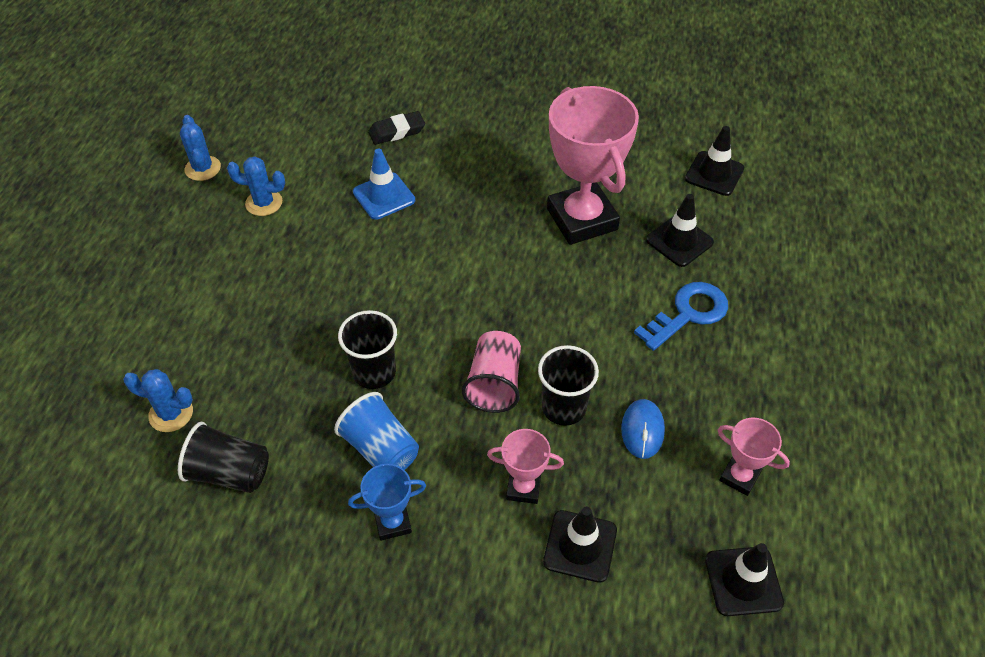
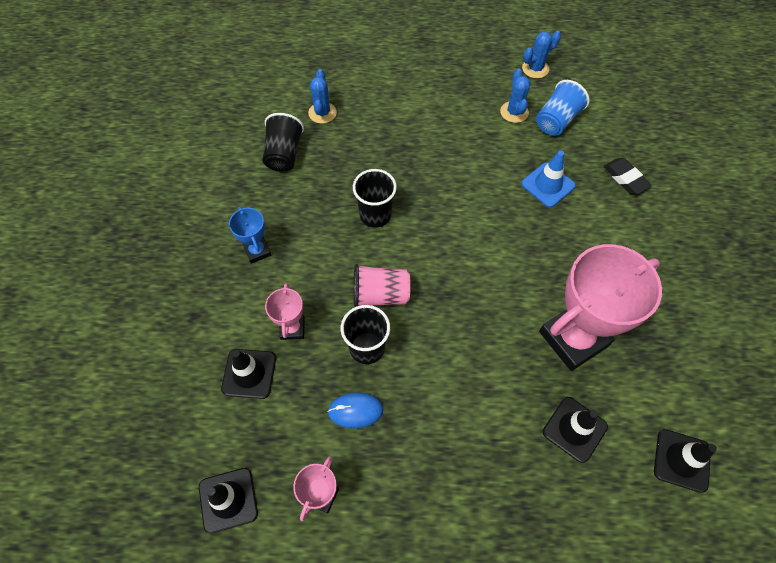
camera: 80 degrees right, 10 degrees up
blue cup [334,392,419,470] -> blue cup moved to [536,80,590,136]
blue key [634,282,728,351] -> none

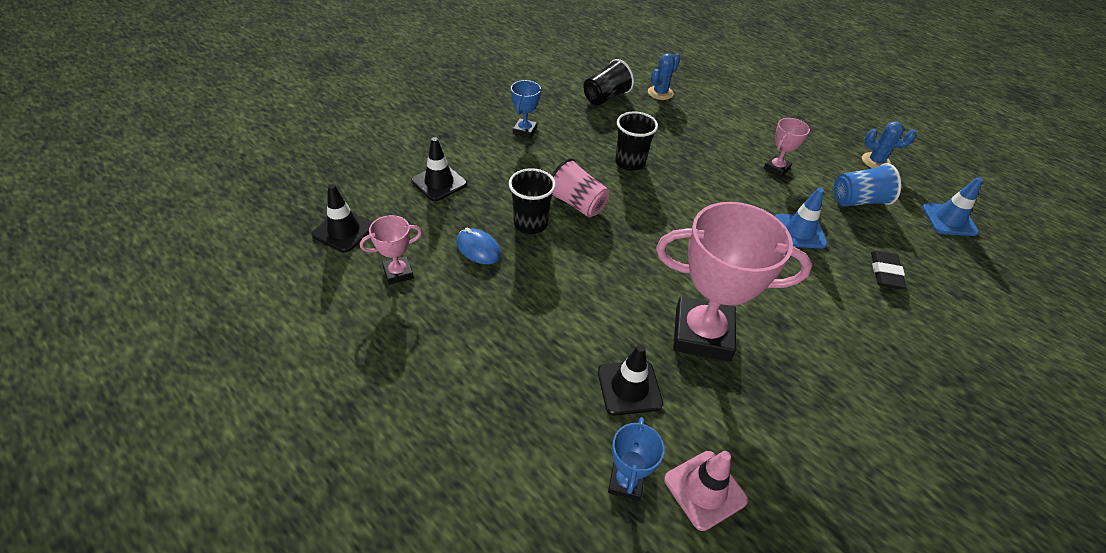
camera: 40 degrees right, 15 degrees down
pink trophy [265,283,305,340] -> pink trophy moved to [764,118,810,177]
blue cactus [500,68,531,123] -> none
black traffic cone [654,429,717,493] -> pink traffic cone [664,451,748,531]
none -> blue trophy [608,417,664,501]
none -> blue traffic cone [922,177,983,236]

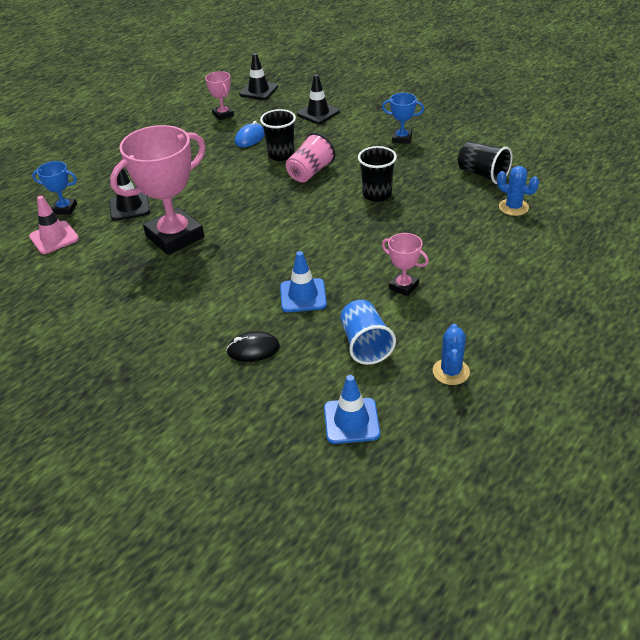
camera: 90 degrees right, 5 degrees down
pink trophy [656,202,812,361] -> pink trophy turned 45 degrees clockwise [110,125,206,255]
black eraser [871,250,906,289] -> black mouse [226,331,280,362]

